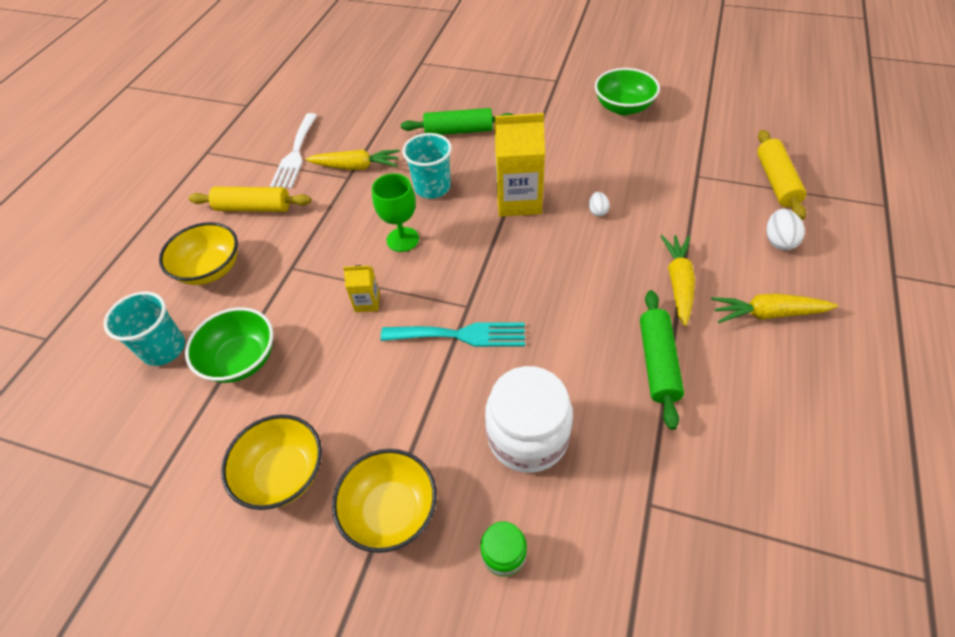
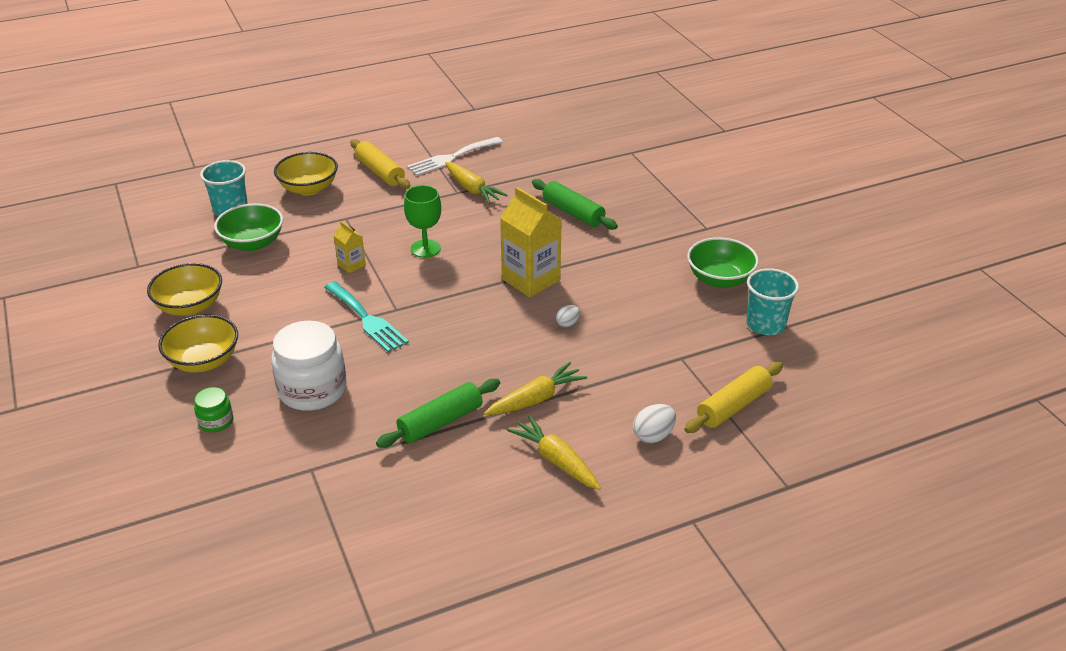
camera: 45 degrees right, 15 degrees down
turquoise cup [402,133,452,198] -> turquoise cup moved to [746,268,799,335]

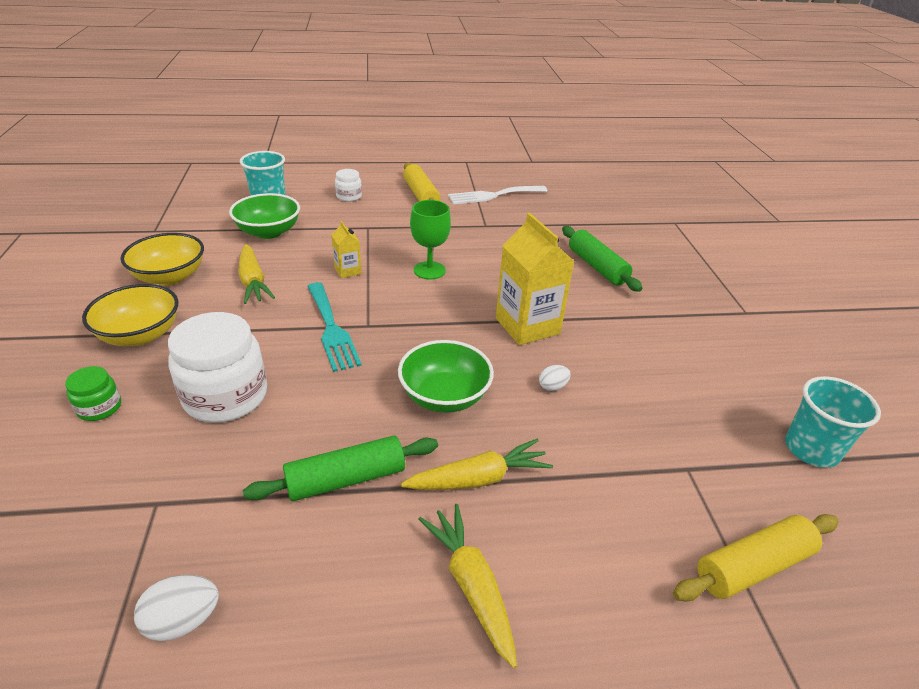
camera: 15 degrees right, 0 degrees up
yellow bowl [274,152,338,196] -> white jar [335,169,362,202]
yellow carrot [445,162,508,204] -> yellow carrot moved to [238,244,275,304]
white egg [633,404,676,443] -> white egg moved to [134,575,219,641]
green bowl [687,237,759,288] -> green bowl moved to [398,340,494,413]

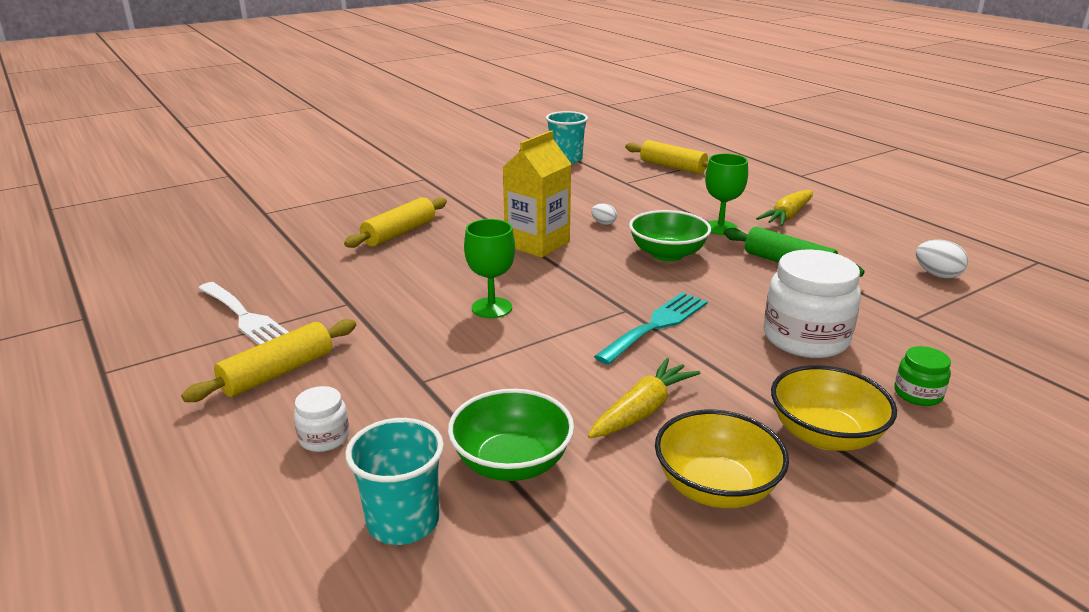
camera: 115 degrees left, 10 degrees down
yellow carton [332,221,362,278] -> none
yellow carrot [401,439,553,490] -> green goblet [705,154,748,235]
green rolling pin [562,226,643,292] -> yellow rolling pin [344,197,447,248]

